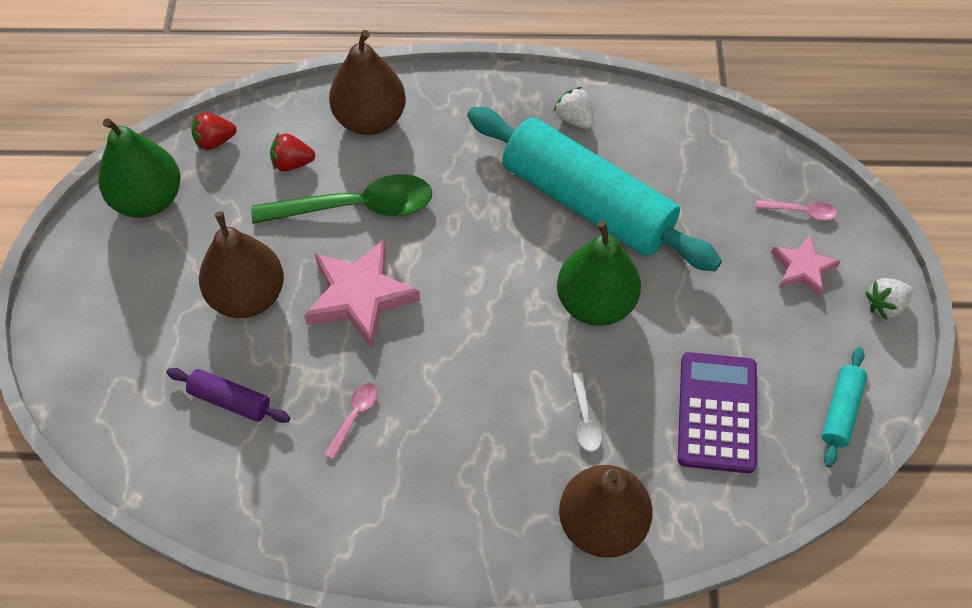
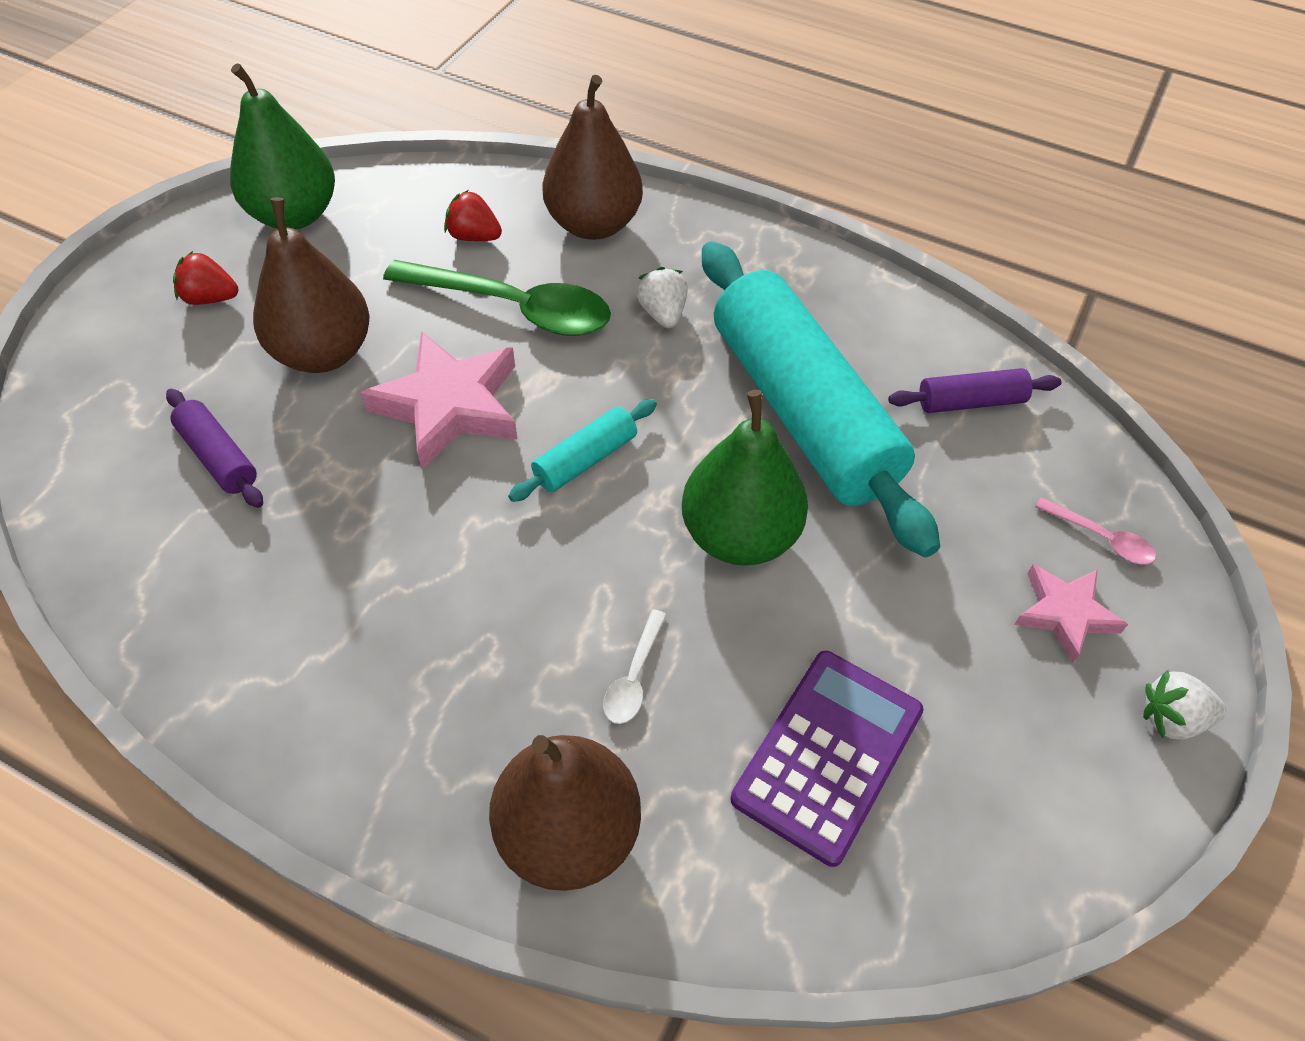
camera: 25 degrees right, 5 degrees down
red strawberry [191,112,237,150] -> red strawberry moved to [173,251,238,305]
pink spoon [324,383,378,460] -> none
white strawberry [554,87,594,129] -> white strawberry moved to [636,267,688,328]
turquoise rolling pin [822,347,867,467] -> turquoise rolling pin moved to [508,399,657,502]
none -> purple rolling pin [888,368,1061,413]

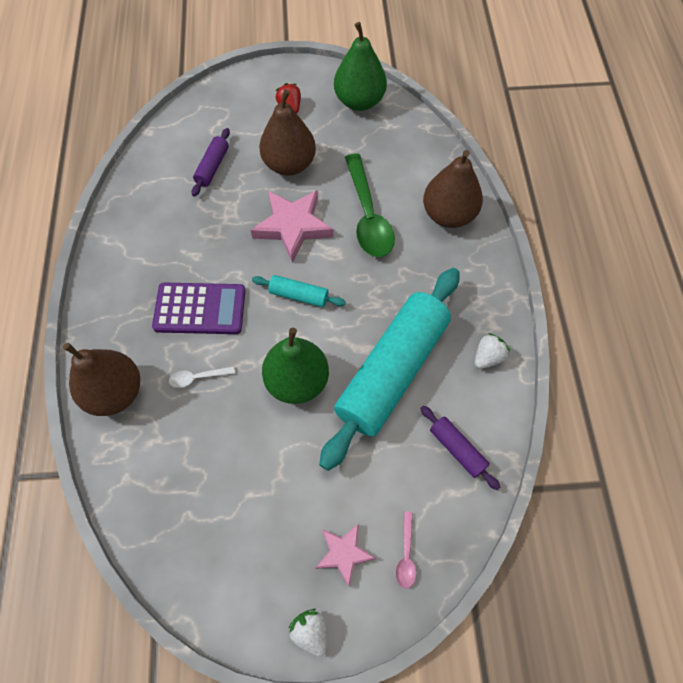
camera: 60 degrees right, 10 degrees up
red strawberry [444,190,502,241] -> none
white strawberry [636,267,688,328] -> white strawberry moved to [475,333,510,369]
purple calculator [730,651,924,867] -> purple calculator moved to [152,283,246,334]

